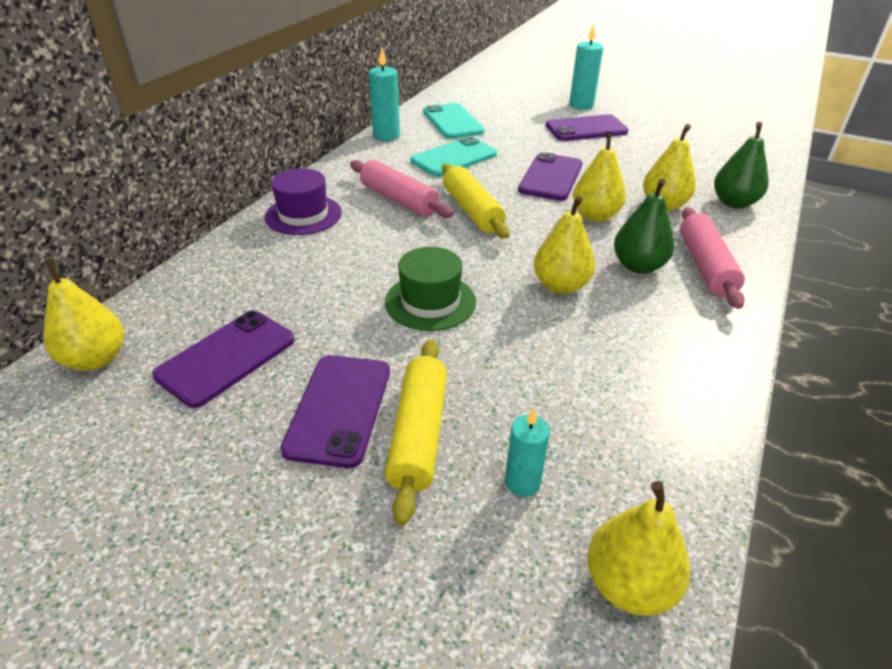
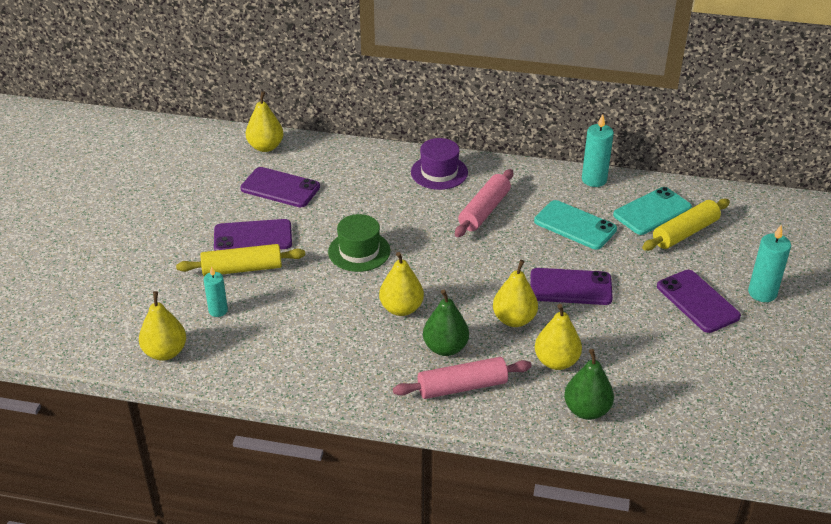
camera: 75 degrees right, 0 degrees up
yellow rolling pin [442,163,510,239] -> yellow rolling pin moved to [642,199,730,251]

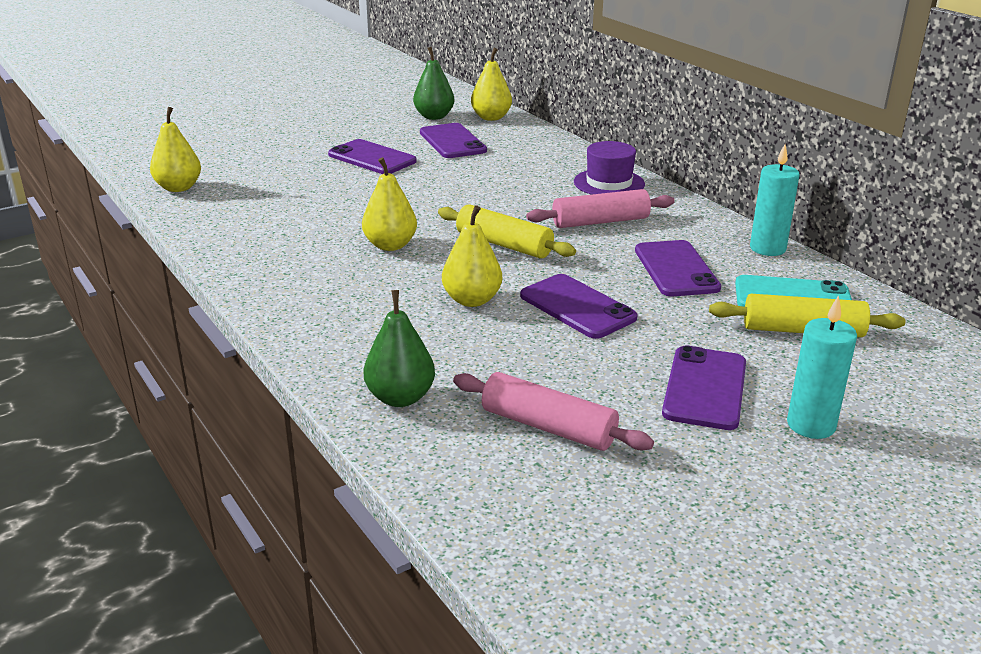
camera: 45 degrees right, 10 degrees down
yellow rolling pin [176,244,305,276] -> yellow rolling pin moved to [438,204,576,258]
turquoise candle [204,266,228,317] -> none
green hat [328,214,390,272] -> none
pink rolling pin [393,357,532,399] -> pink rolling pin moved to [453,372,654,451]
green pear [423,289,469,356] -> green pear moved to [413,46,454,120]
turquoise phone [534,200,617,250] -> purple phone [635,240,721,296]
yellow pear [535,304,582,370] -> none

